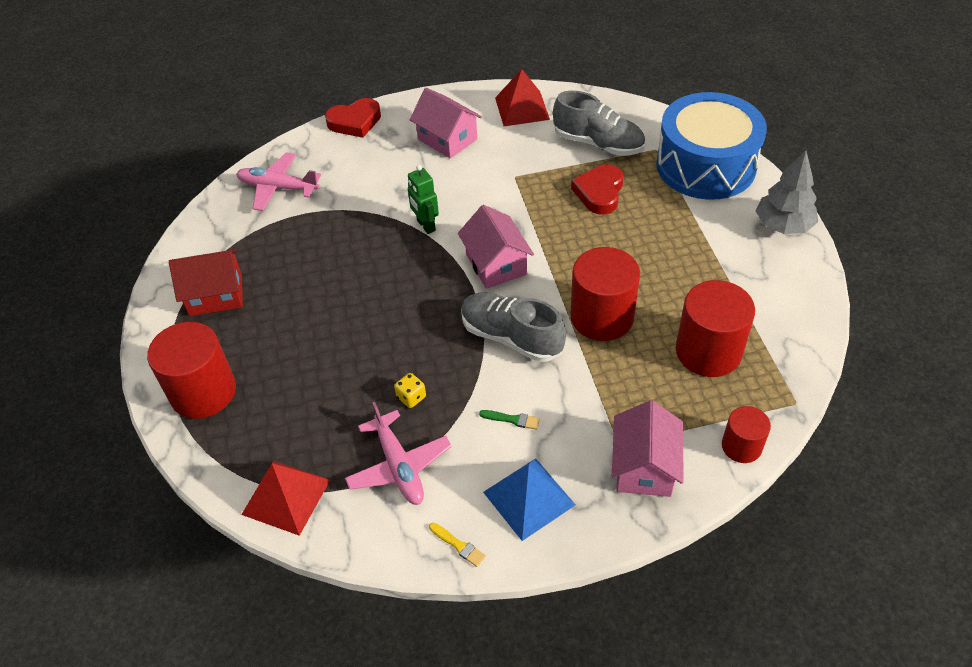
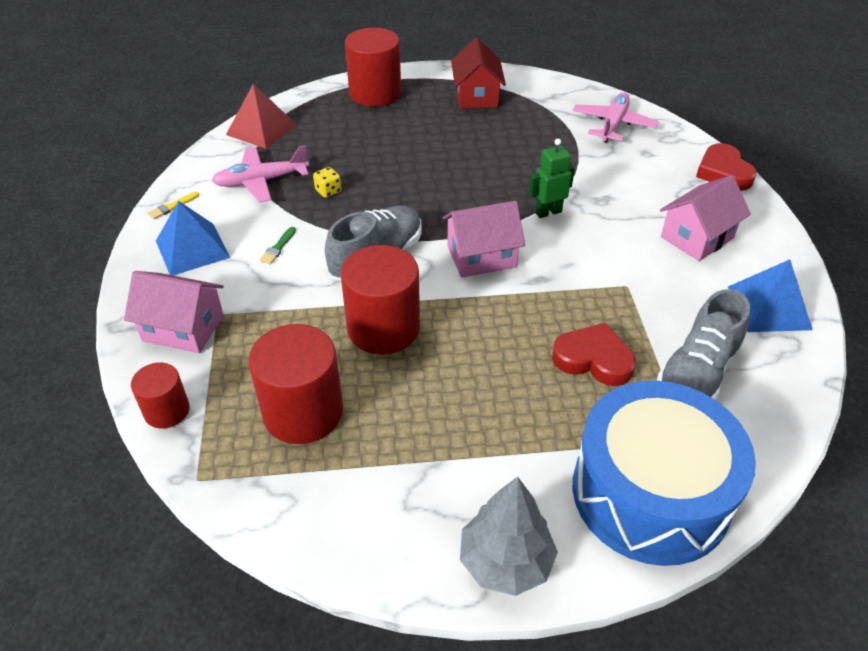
camera: 95 degrees right, 5 degrees down
red pyramid [495,69,550,126] -> blue pyramid [728,259,812,332]

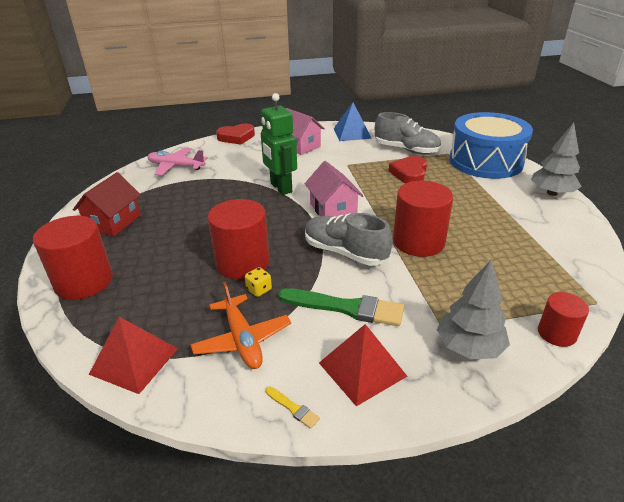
camera: 95 degrees left, 10 degrees down
pink house [124,271,224,353] -> grey tree [437,260,510,359]
blue pyramid [156,201,230,275] -> red pyramid [319,324,407,406]
pink plane [212,145,309,202] -> orange plane [190,282,291,369]
red cylinder [248,324,343,444] -> red cylinder moved to [208,199,270,279]
green brush [260,227,296,264] -> green brush [278,288,404,326], size x2.36
red house [451,38,506,109] -> red house turned 60 degrees counterclockwise [73,172,141,236]
green robot [529,139,575,218] -> green robot [261,93,297,195], size x1.61

